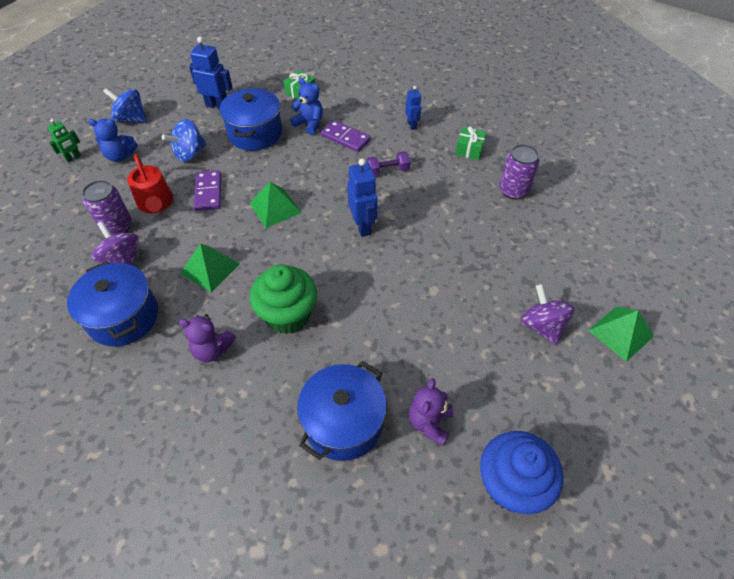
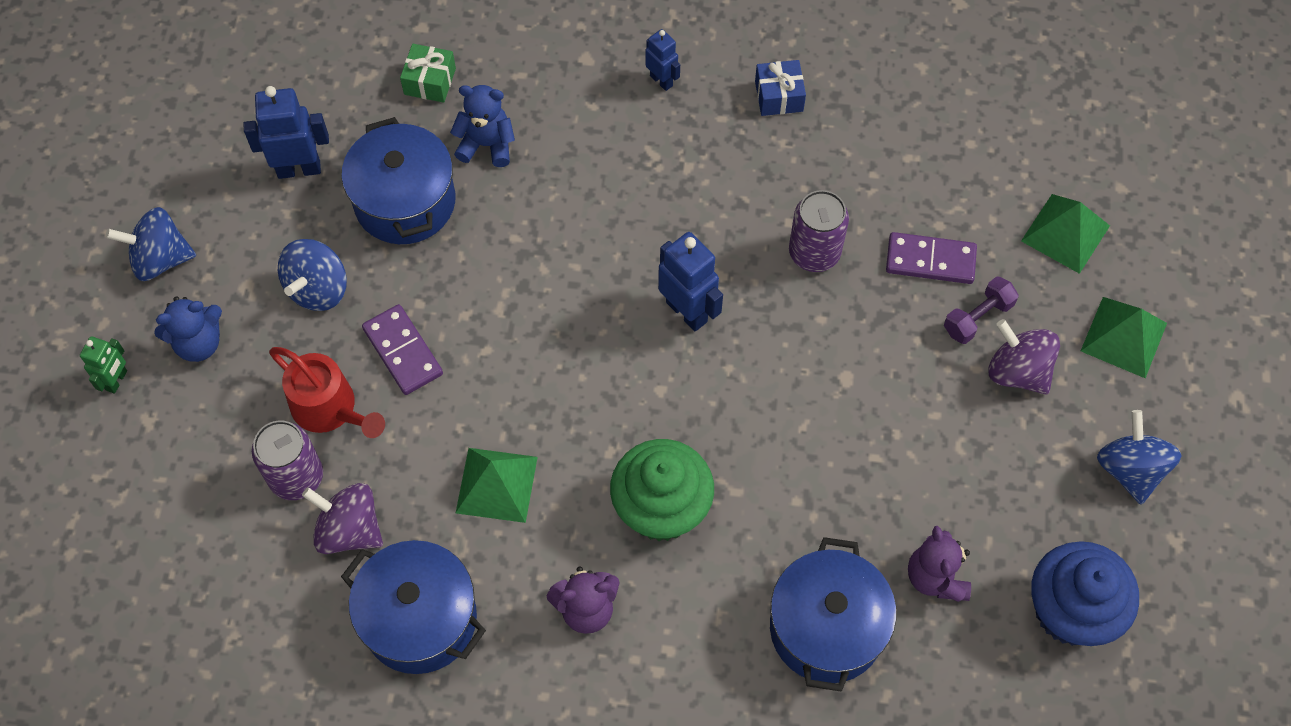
camera: 25 degrees left, 10 degrees up
green pyramid [250,182,301,228] -> green pyramid moved to [1021,194,1110,274]
purple domino [321,120,371,152] -> purple domino moved to [886,232,977,284]
purple dumbbell [367,151,410,176] -> purple dumbbell moved to [944,276,1019,344]
green gift [455,127,486,160] -> blue gift [755,60,806,116]
purple can [499,144,539,200] -> purple can moved to [789,190,849,272]
none -> blue spinning top [1097,410,1182,504]

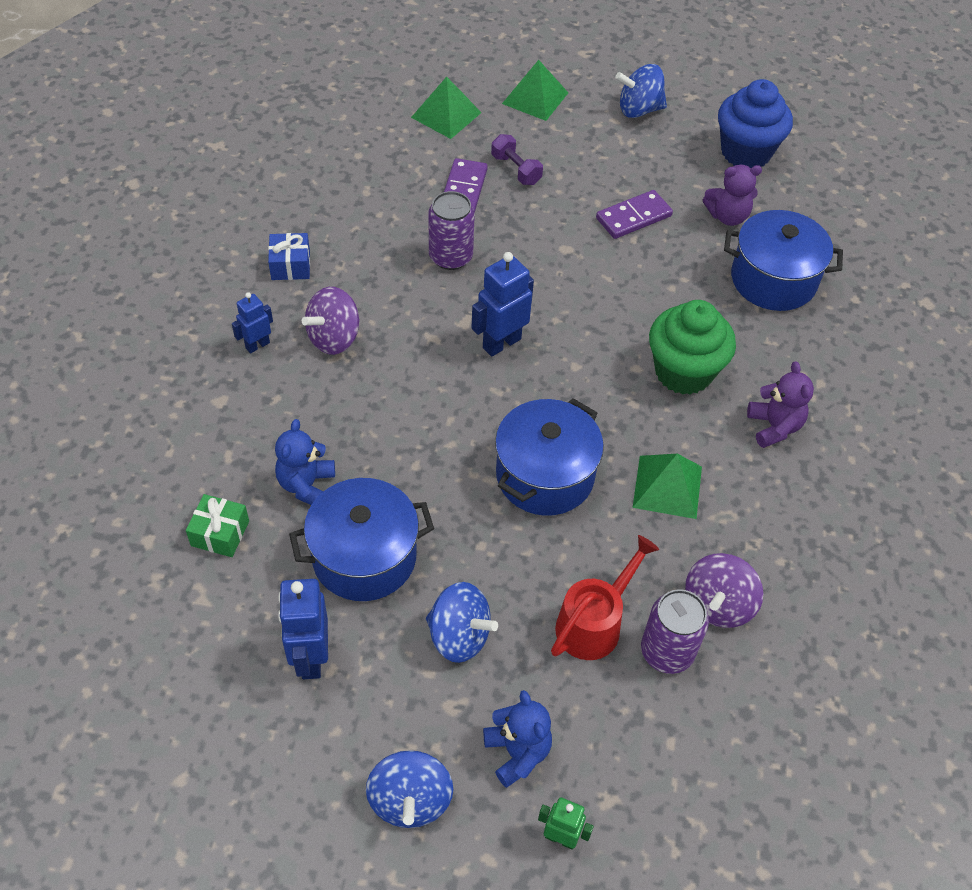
camera: 90 degrees left, 10 degrees down
blue pot [341,540,486,674] -> blue pot moved to [495,398,604,516]
purple domino [362,304,443,395] -> purple domino moved to [596,190,673,239]
purple spinning top [988,319,1060,395] -> purple spinning top moved to [302,287,360,355]

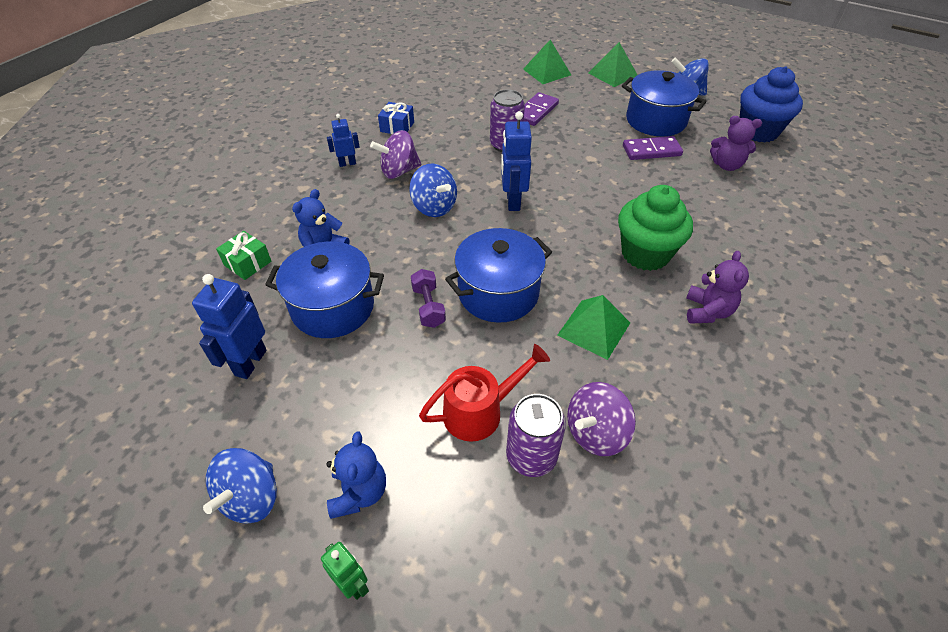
camera: 25 degrees right, 5 degrees down
blue spinning top [426,582,498,663] -> blue spinning top moved to [409,164,457,217]
blue robot [472,252,534,357] -> blue robot turned 75 degrees counterclockwise [501,111,532,211]
purple dumbbell [491,134,543,185] -> purple dumbbell moved to [411,269,446,328]
blue pot [724,210,843,311] -> blue pot moved to [622,70,707,137]

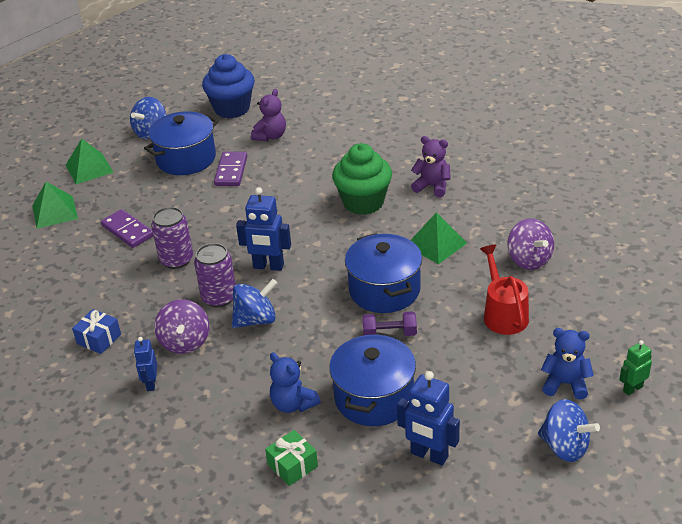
camera: 75 degrees left, 10 degrees down
purple can [506,394,566,477] -> purple can moved to [194,243,236,307]

